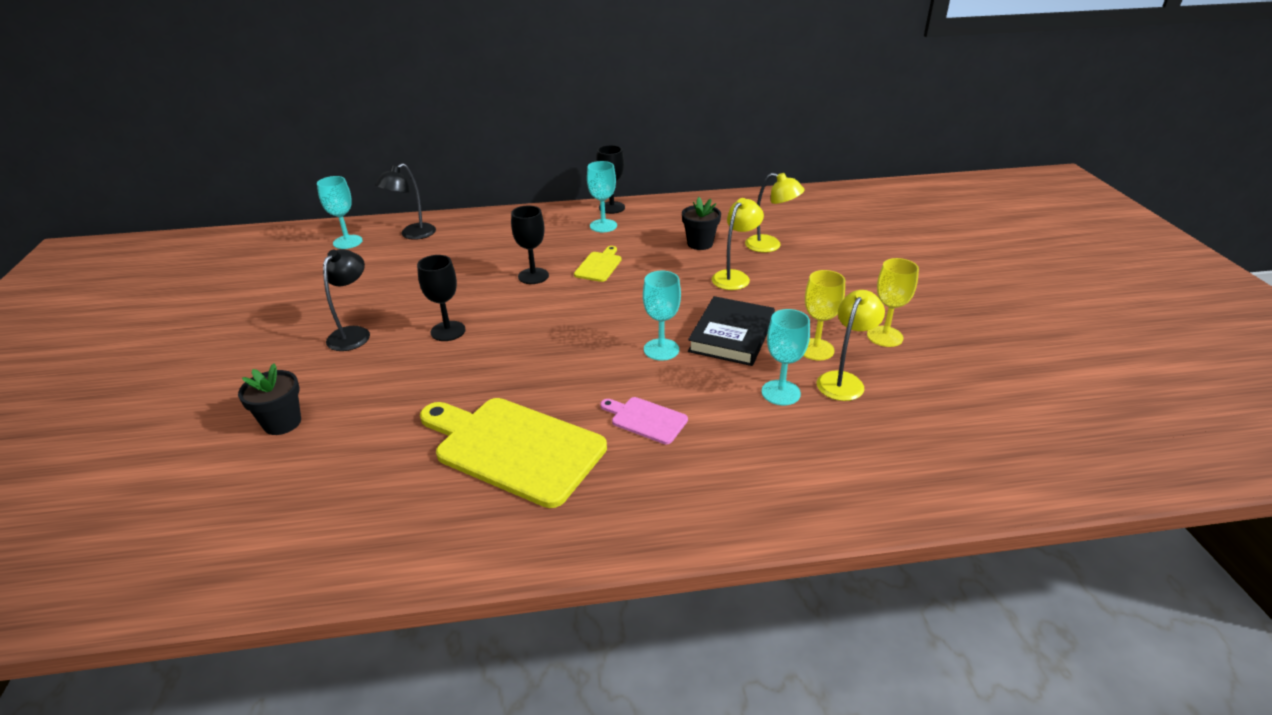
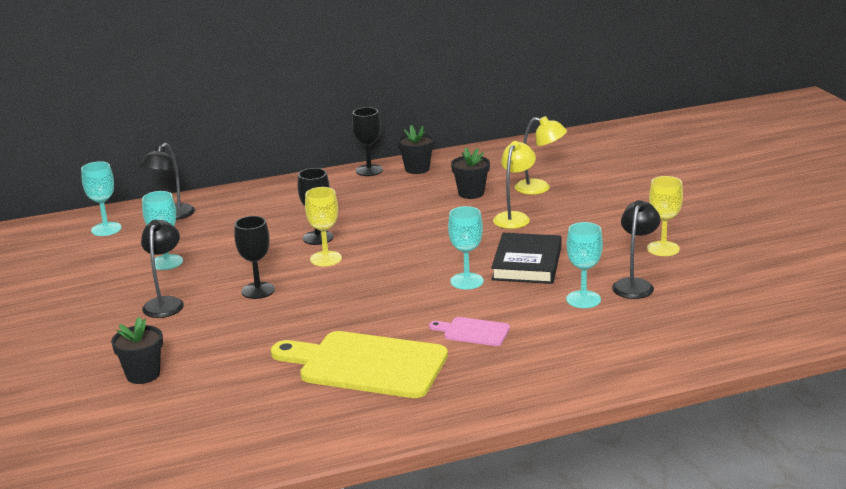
camera: 10 degrees left, 10 degrees down
yellow cutting board [574,246,622,282] -> none
turquoise goblet [587,161,617,232] -> turquoise goblet moved to [142,191,183,270]
yellow goblet [803,270,845,360] -> yellow goblet moved to [305,187,342,266]
yellow lamp [817,290,885,401] -> black lamp [612,200,661,299]
none -> black flower pot [398,125,434,174]

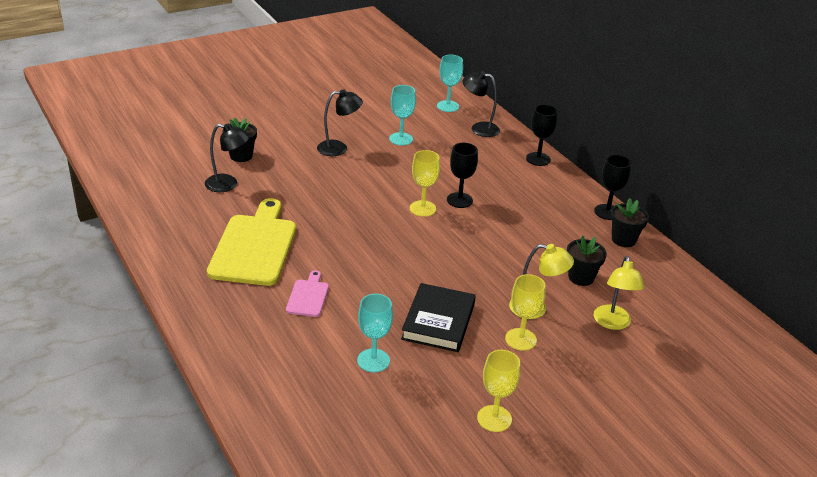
camera: 75 degrees right, 10 degrees up
black goblet [234,216,275,299] -> black goblet moved to [526,104,558,166]
turquoise goblet [448,206,484,290] -> none
black book [491,233,561,284] -> black book turned 75 degrees counterclockwise [401,283,476,352]
black lamp [612,200,661,299] -> black lamp moved to [205,123,249,192]
none -> yellow goblet [505,274,545,351]

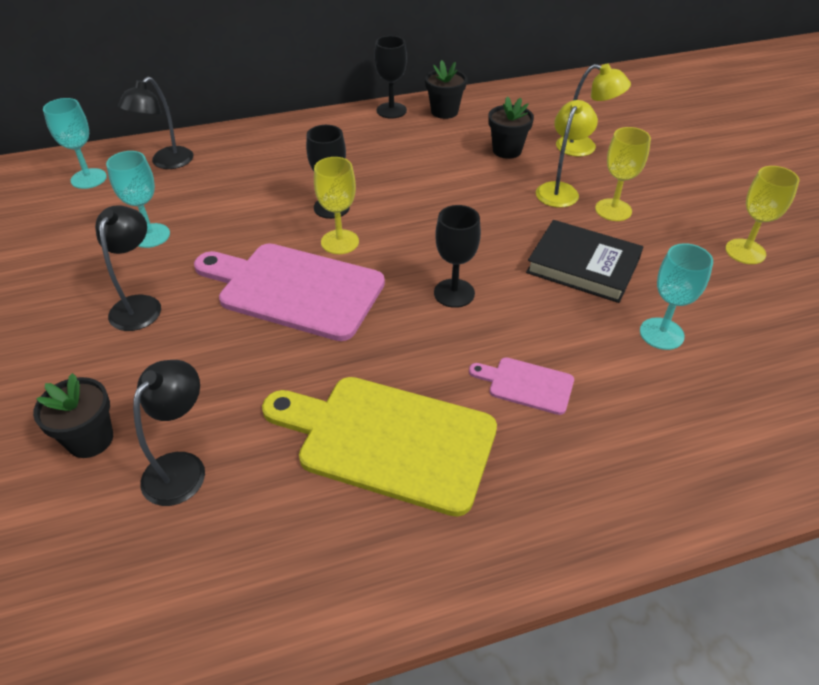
camera: 75 degrees left, 10 degrees up
black goblet [526,104,558,166] -> black goblet moved to [434,205,481,308]
none -> pink cutting board [194,243,385,341]

